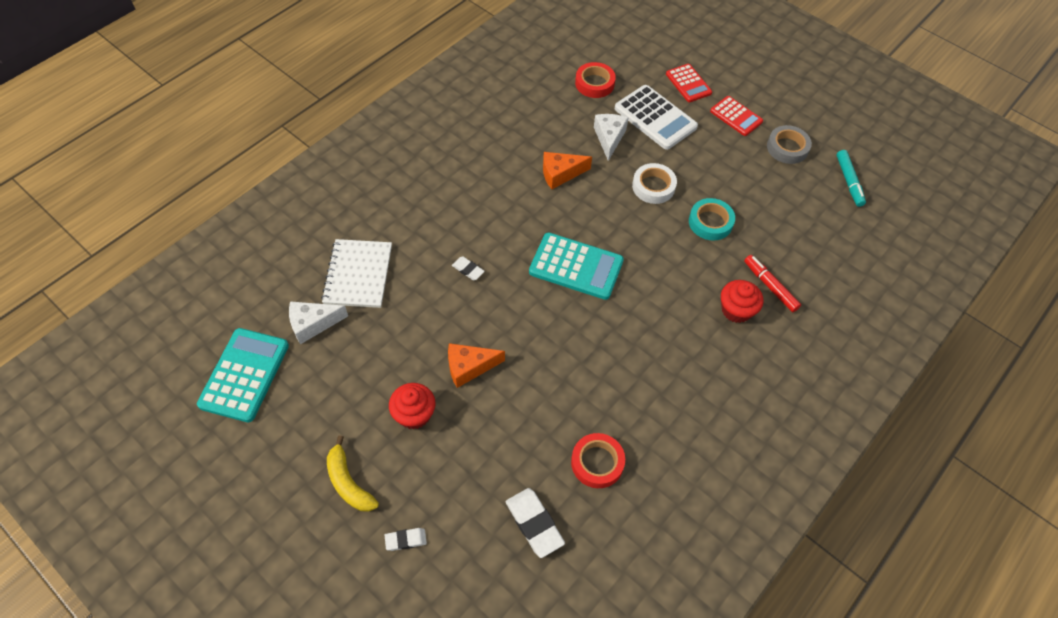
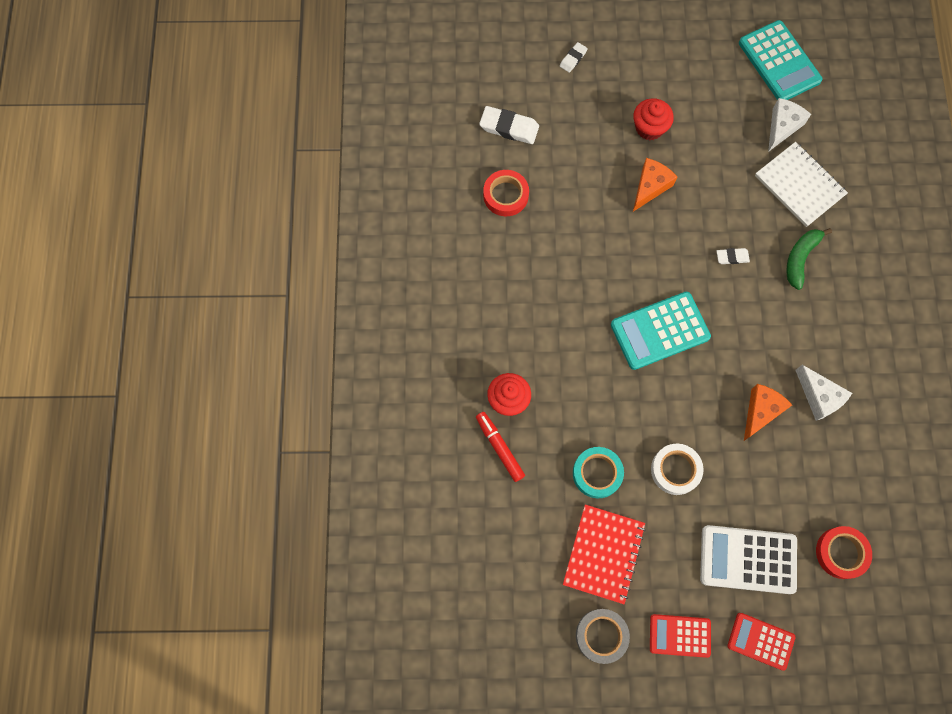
camera: 140 degrees right, 15 degrees up
yellow banana [327,436,379,512] -> none
white cheese [594,114,628,161] -> white cheese moved to [795,365,852,421]
red marker [744,255,801,312] -> red marker turned 135 degrees counterclockwise [476,412,525,482]
turquoise marker [836,150,866,207] -> none
none -> red notebook [563,504,646,604]
none -> green banana [787,228,832,290]

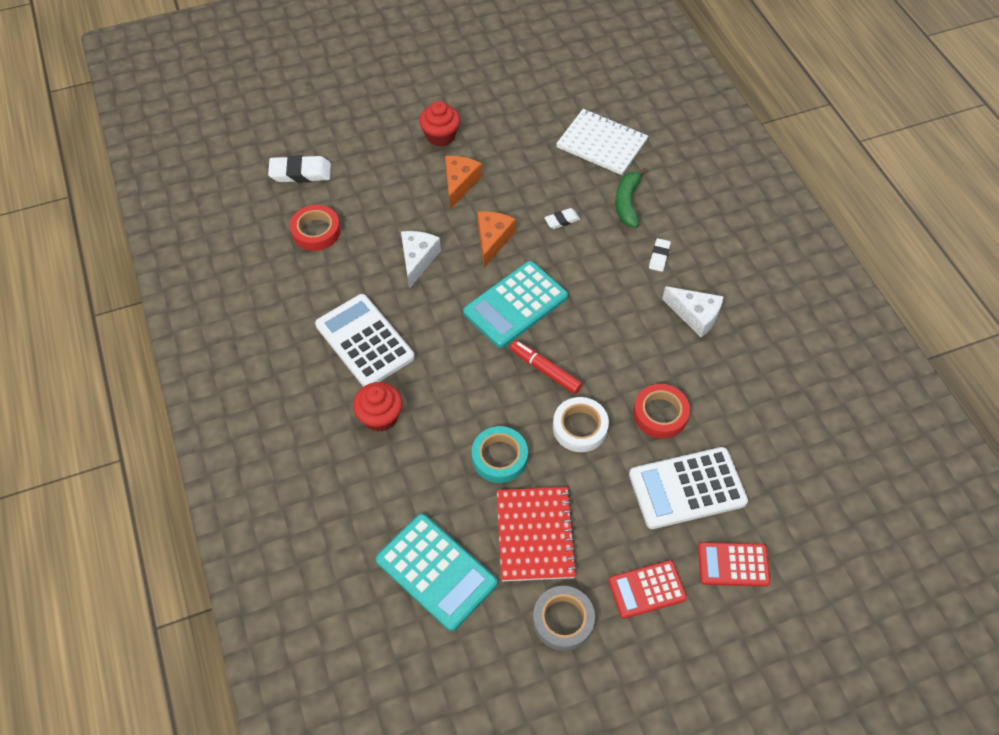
camera: 20 degrees left, 15 degrees down
red marker [476,412,525,482] -> red marker moved to [510,340,582,394]
white eraser [560,42,588,73] -> white eraser moved to [649,238,671,272]
turquoise calculator [739,20,822,100] -> turquoise calculator moved to [376,514,497,631]
orange cheese [744,384,792,441] -> orange cheese moved to [477,211,516,268]
white cheese [768,98,811,152] -> white cheese moved to [401,231,441,289]
red tape [816,526,872,579] -> red tape moved to [633,384,690,438]
none -> white calculator [315,294,415,387]

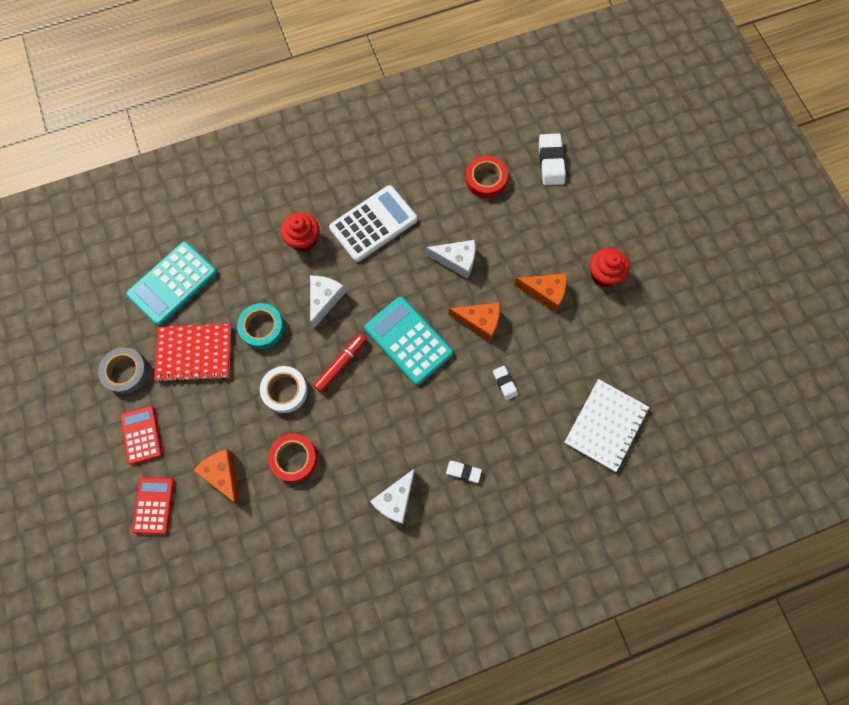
camera: 90 degrees right, 15 degrees up
green banana [615,168,647,228] -> none
white calculator [629,447,748,529] -> orange cheese [193,449,240,504]
none -> white cheese [310,276,346,329]

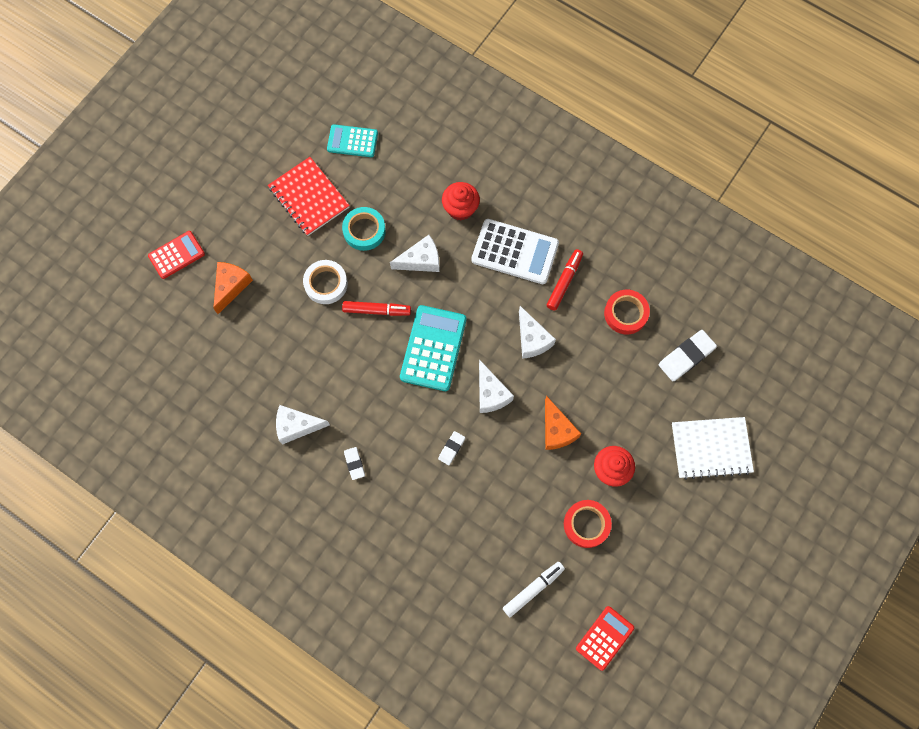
camera: 55 degrees right, 0 degrees up
grey tape [98,347,149,394] -> none
red calculator [120,406,162,465] -> red calculator moved to [576,606,634,671]
turquoise calculator [126,242,218,326] -> turquoise calculator [327,124,378,157], size x0.63
red tape [268,434,317,482] -> red tape moved to [564,500,612,548]
orange cheese [448,303,500,341] -> white cheese [479,359,514,413]
white notebook [564,379,649,472] -> white notebook moved to [672,417,754,480]
none -> white marker [503,562,565,617]
none -> red marker [547,249,583,311]

